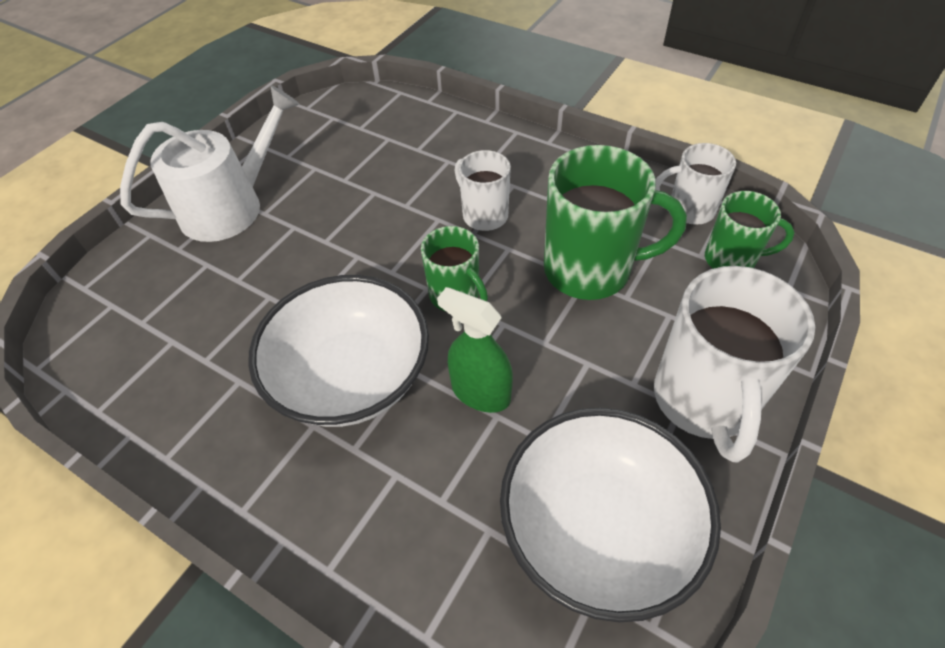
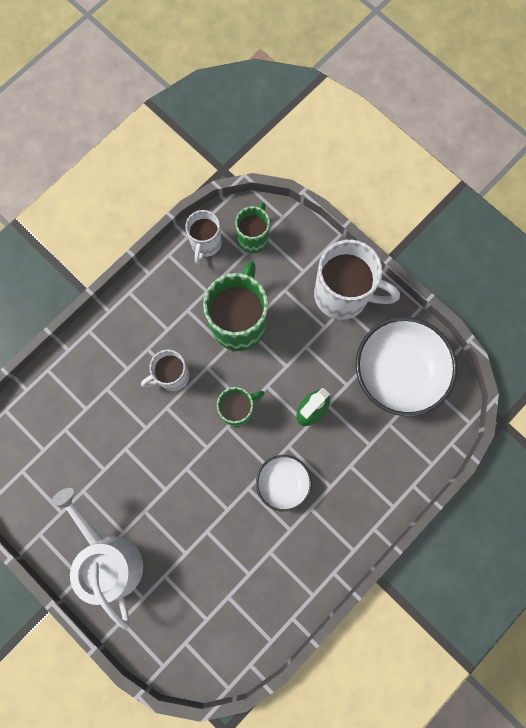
camera: 80 degrees left, 25 degrees up
white bowl [248,275,429,427] -> white bowl [256,455,312,512], size x0.55

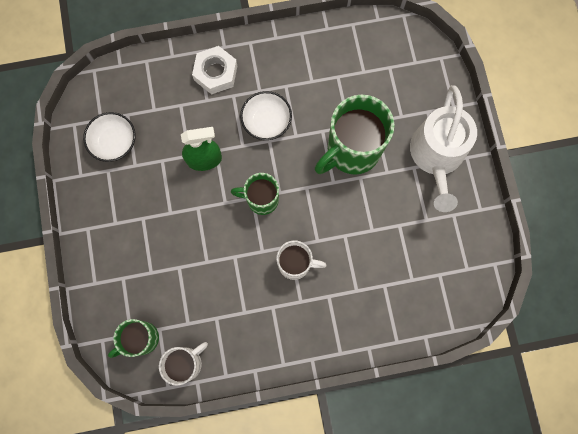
camera: 145 degrees left, 0 degrees up
green mug [203,261,268,351] -> green mug moved to [315,95,395,175]
white mug [314,240,400,320] -> none
white bowl [356,317,457,416] -> white bowl [83,112,136,162], size x0.55
none -> white nut [192,46,237,94]

